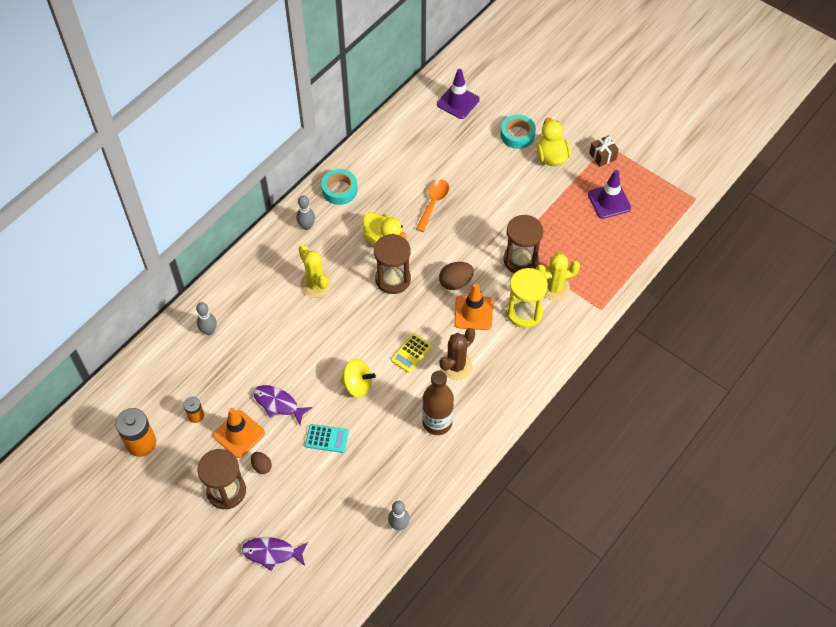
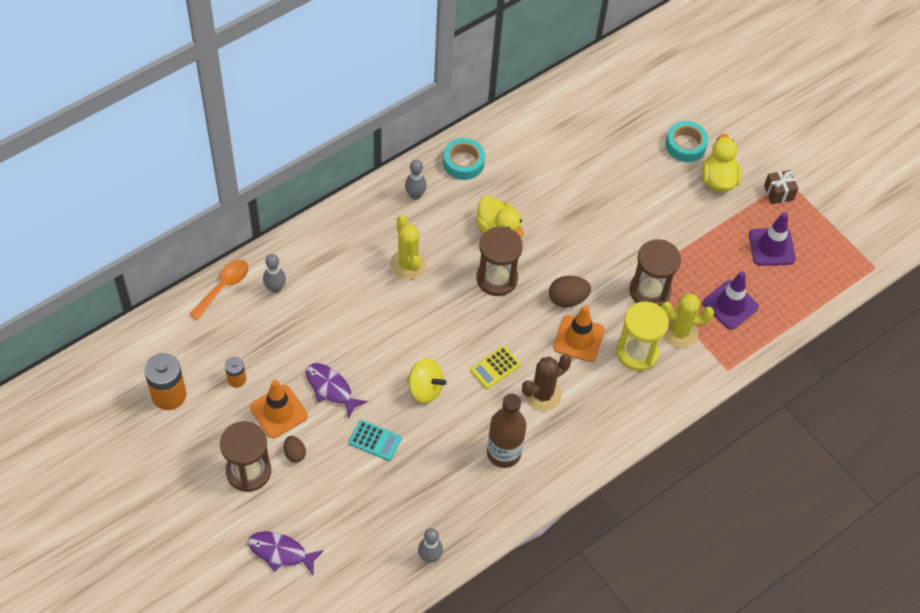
camera: 10 degrees right, 0 degrees up
orange spoon [416,179,449,232] -> orange spoon moved to [189,260,248,320]
purple traffic cone [437,69,480,119] -> purple traffic cone moved to [703,271,759,330]

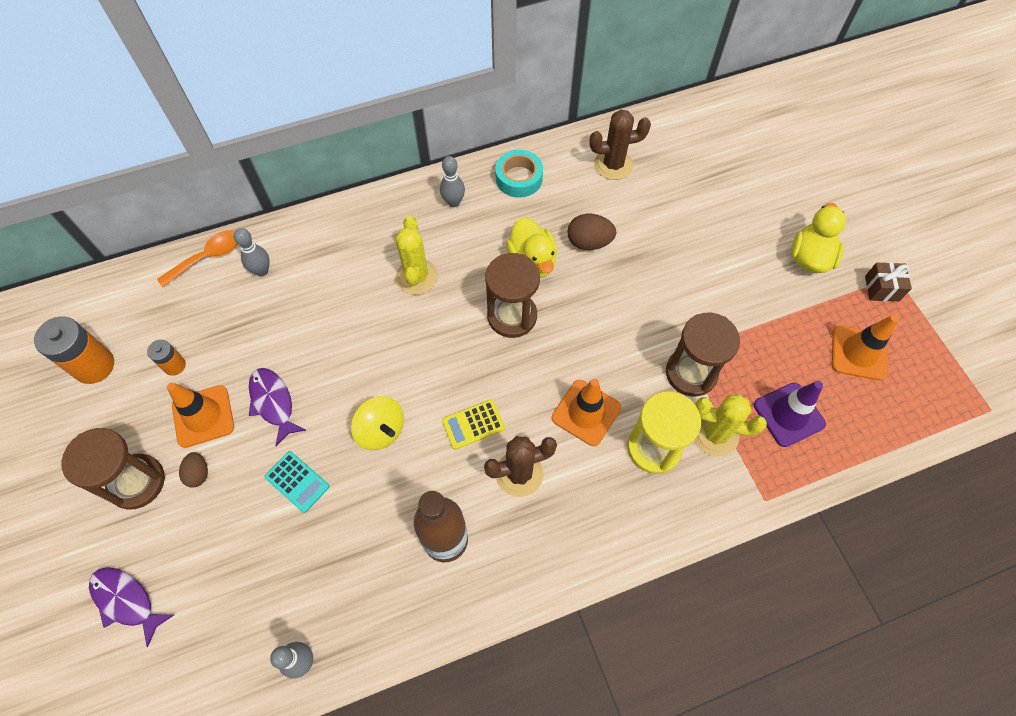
camera: 20 degrees right, 5 degrees up
brown egg [549,276,591,308] -> brown egg moved to [567,214,616,250]
turquoise tape [665,121,708,162] -> none
purple traffic cone [749,212,796,266] -> orange traffic cone [832,314,899,381]
none -> brown cactus [589,110,651,180]

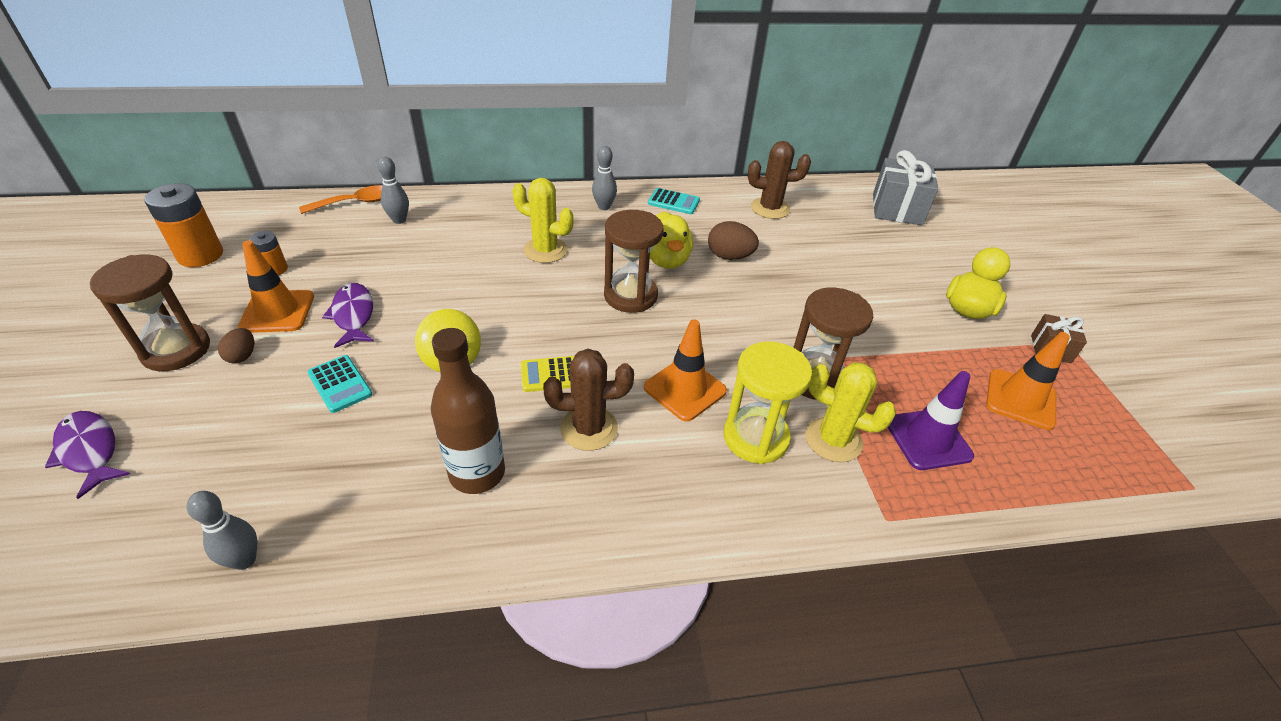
camera: 10 degrees right, 20 degrees down
yellow cactus [395,216,438,295] -> yellow cactus turned 75 degrees counterclockwise [512,178,573,263]
turquoise tape [495,150,543,198] -> turquoise calculator [648,188,700,214]
none -> grey gift [873,150,938,225]

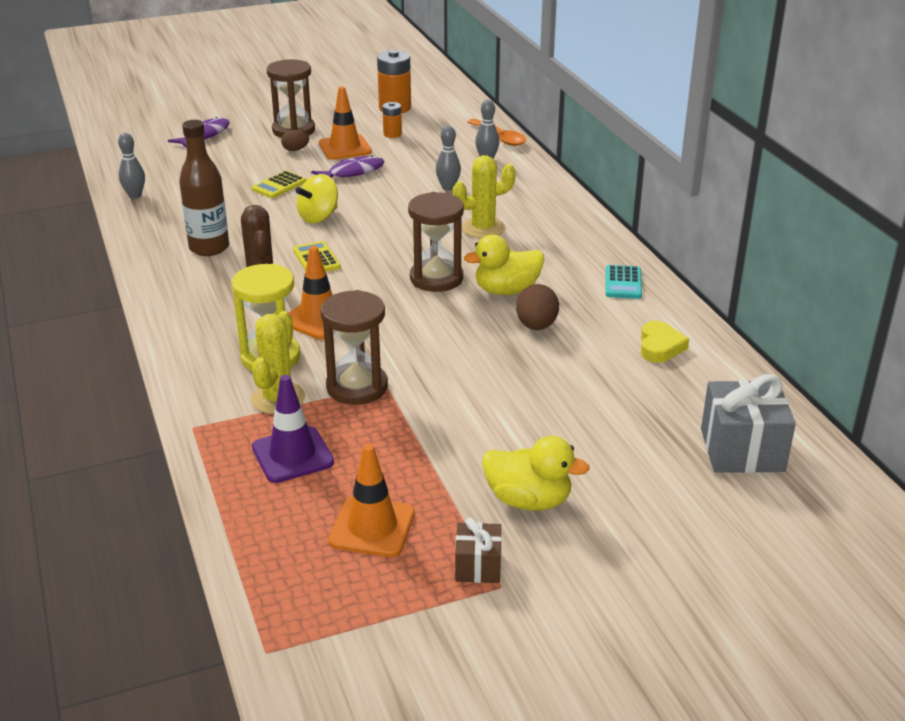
camera: 80 degrees right, 10 degrees down
turquoise calculator [307,355,372,413] -> yellow calculator [252,171,306,198]
yellow cactus [512,178,573,263] -> yellow cactus turned 60 degrees clockwise [453,155,516,238]
grey bowling pin [592,146,617,210] -> grey bowling pin moved to [436,126,461,191]
brown cactus [748,141,811,219] -> yellow heart [641,321,689,363]

